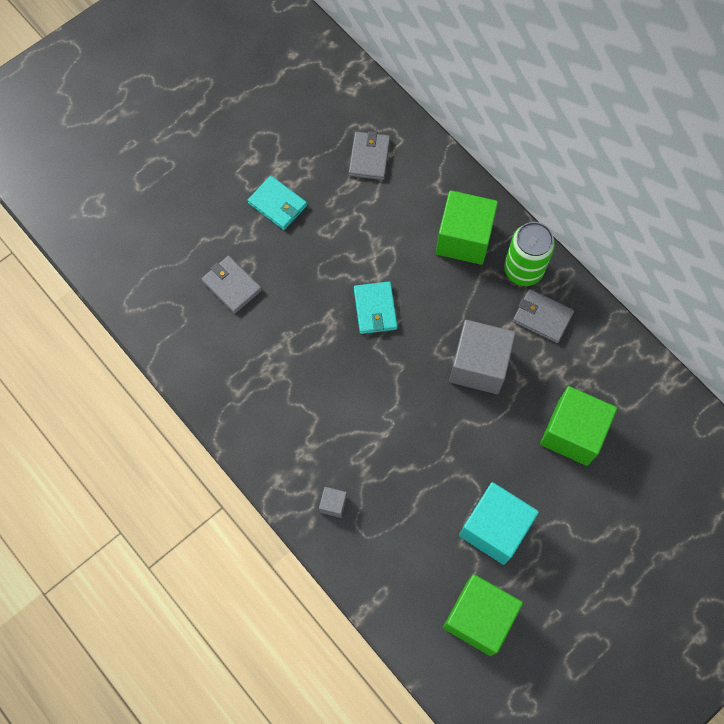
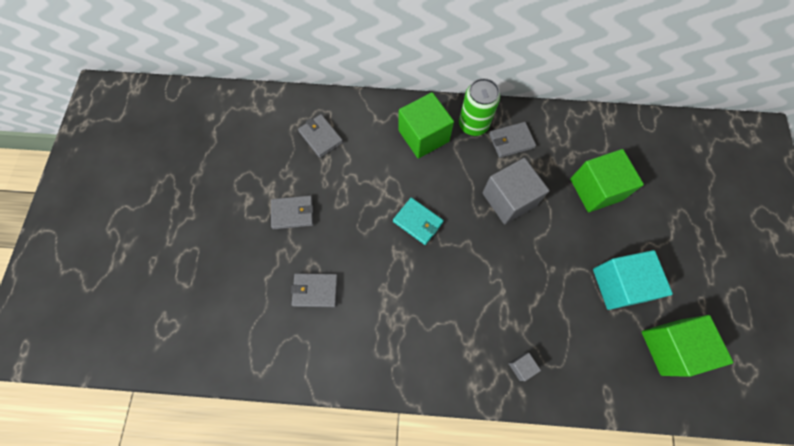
camera: 45 degrees left, 0 degrees up
turquoise wallet [248,176,307,230] -> grey wallet [271,195,314,229]

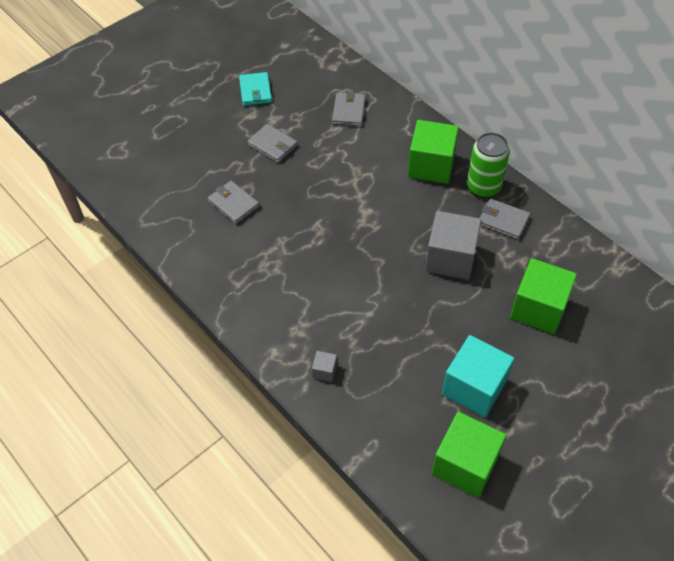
camera: 45 degrees right, 15 degrees down
turquoise wallet [393,198,444,245] -> turquoise wallet moved to [239,72,272,106]

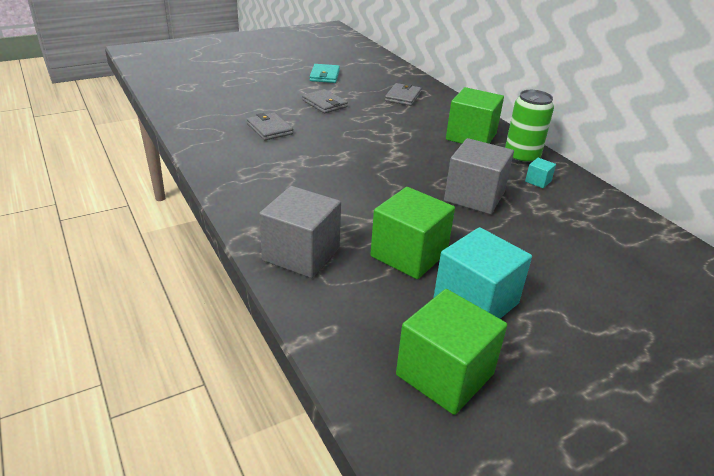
camera: 10 degrees right, 20 degrees down
grey cube [312,351,337,382] -> grey cube [259,186,341,278], size x2.33
grey wallet [480,198,530,240] -> turquoise cube [525,158,556,188]
green cube [510,258,577,334] -> green cube moved to [370,187,455,279]

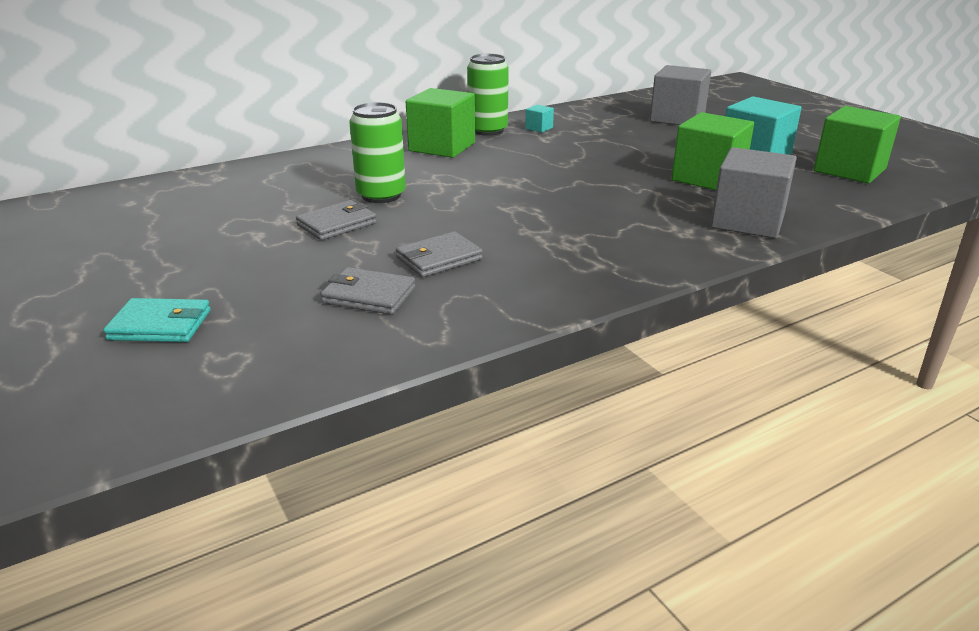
camera: 90 degrees left, 5 degrees down
turquoise wallet [310,64,340,83] -> turquoise wallet moved to [103,298,211,342]
grey wallet [385,83,422,106] -> grey wallet moved to [321,267,415,315]
grey cube [444,138,514,214] -> grey cube moved to [650,65,711,125]
none -> green can [349,102,406,203]

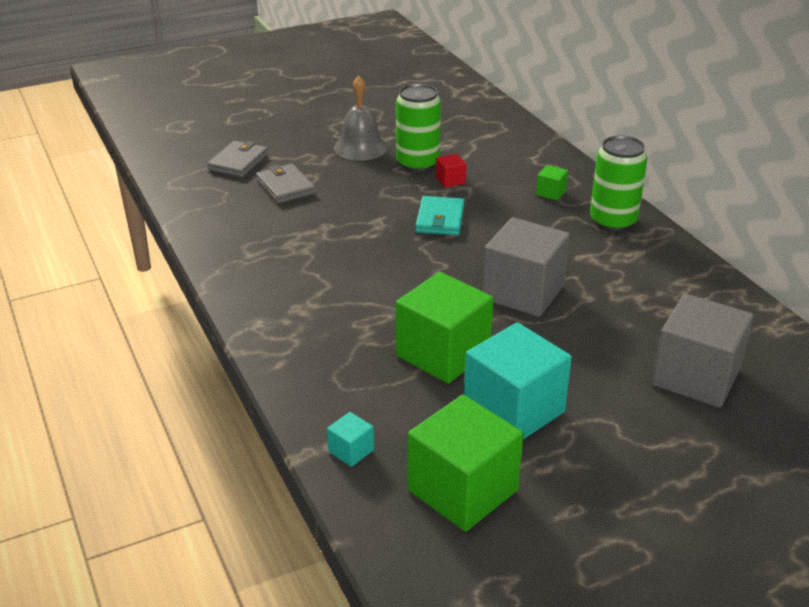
camera: 95 degrees right, 5 degrees up
turquoise wallet [103,298,211,342] -> turquoise wallet moved to [416,196,465,235]
grey wallet [296,200,377,240] -> grey bell [334,76,388,161]
green cube [406,88,475,158] -> green cube [536,165,568,200], size x0.43
turquoise cube [525,105,554,133] -> turquoise cube moved to [327,412,374,467]
grey cube [711,147,797,238] -> grey cube moved to [482,217,570,317]
none -> red cube [436,154,466,188]

